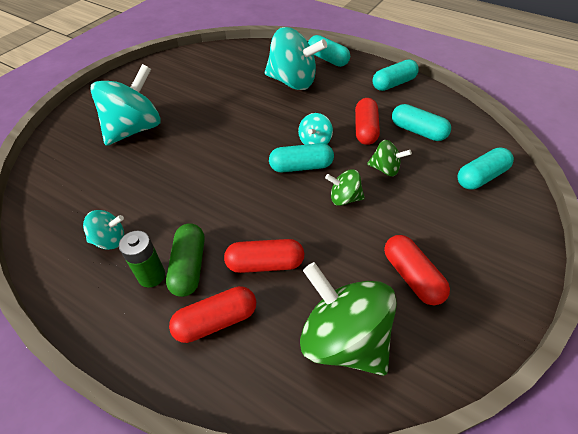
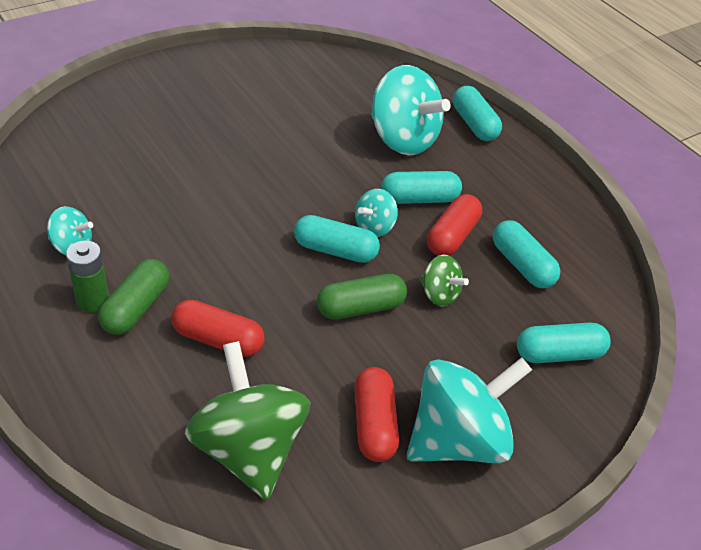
camera: 20 degrees right, 5 degrees down
turquoise spinning top [90,64,161,146] -> turquoise spinning top moved to [407,357,532,463]
red capsule [169,286,256,343] -> none
green spinning top [325,169,365,206] -> green capsule [317,274,407,320]
turquoise capsule [372,59,419,91] -> turquoise capsule moved to [381,171,462,204]

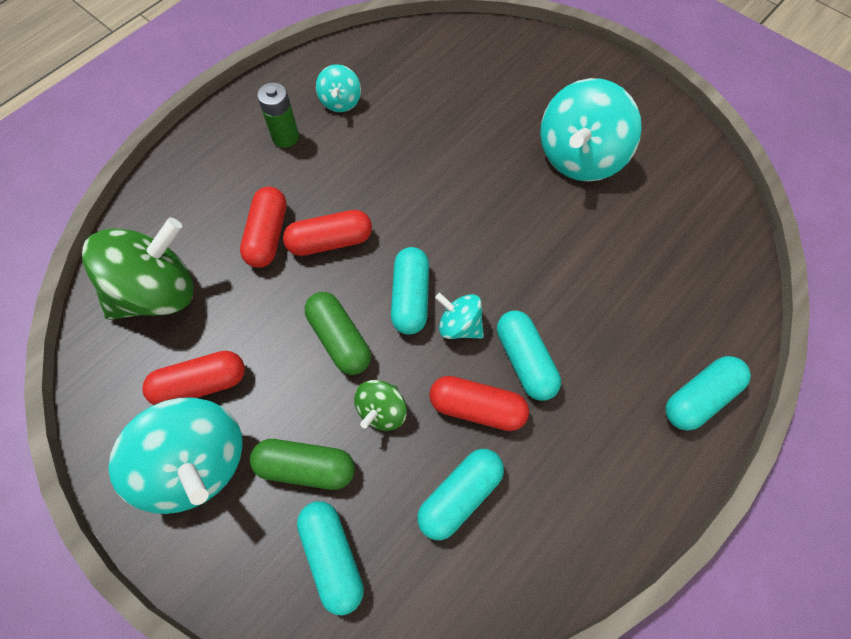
camera: 80 degrees right, 20 degrees up
green capsule [98,259,169,335] -> green capsule moved to [250,439,355,490]
turquoise spinning top [371,65,451,155] -> turquoise spinning top moved to [540,78,642,181]
none -> red capsule [283,210,372,256]

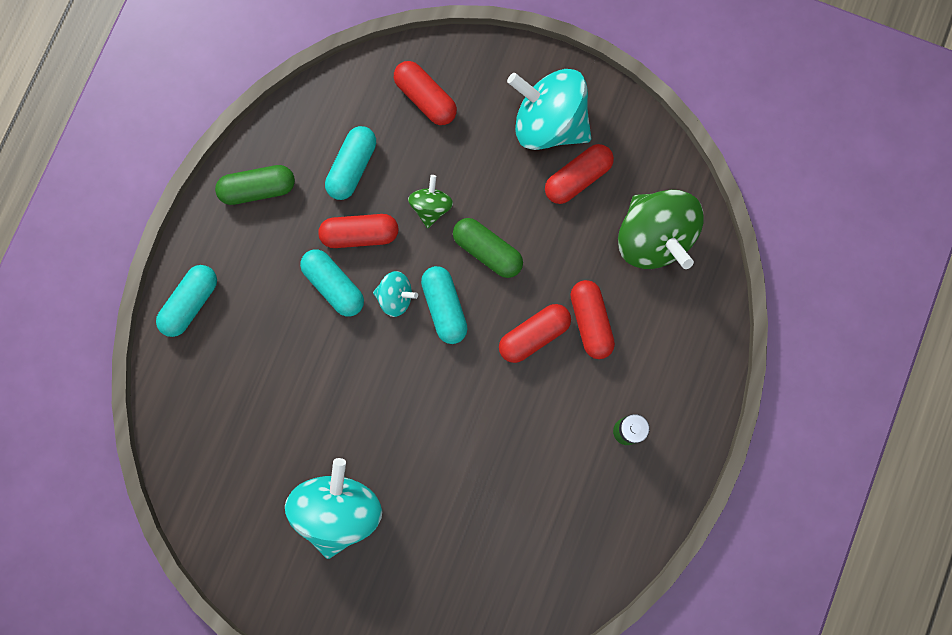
camera: 160 degrees right, 15 degrees up
green spinning top [82,218,194,320] -> green spinning top turned 60 degrees counterclockwise [618,190,704,269]
green capsule [250,439,355,490] -> green capsule moved to [215,165,295,205]
turquoise capsule [297,501,364,615] -> red capsule [394,61,457,125]
turquoise spinning top [316,64,361,112] -> none

